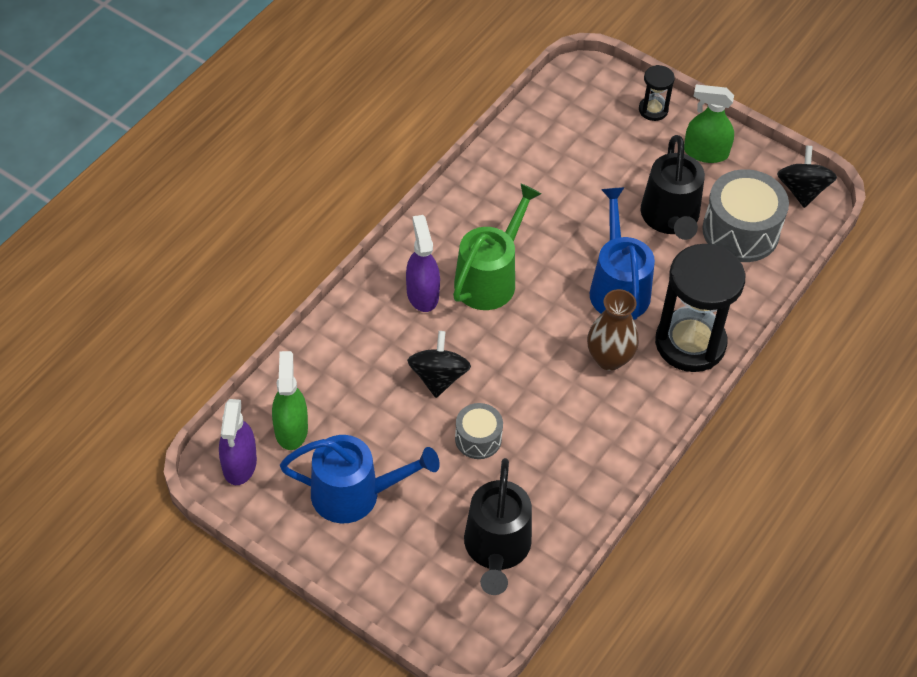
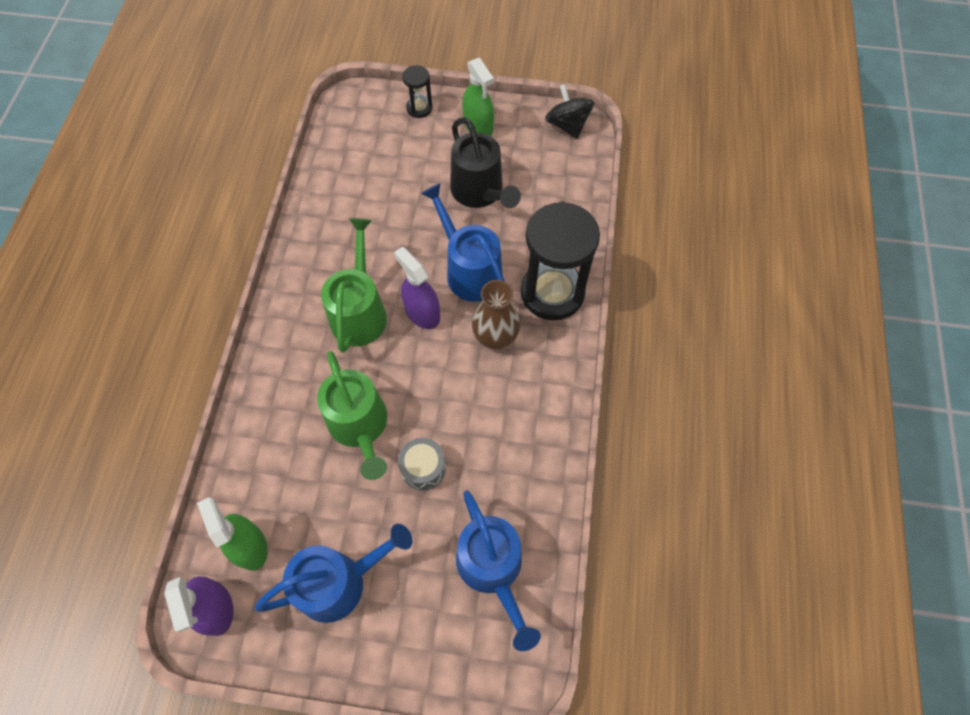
camera: 25 degrees left, 10 degrees up
purple spray bottle [406,215,440,312] -> purple spray bottle moved to [394,247,440,329]
black spinning top [407,331,471,398] -> green watering can [317,351,387,480]
black watering can [464,458,532,595] -> blue watering can [456,490,541,651]
green spray bottle [684,85,734,163] -> green spray bottle turned 105 degrees counterclockwise [462,57,494,136]
grey drum [702,169,789,262] -> none

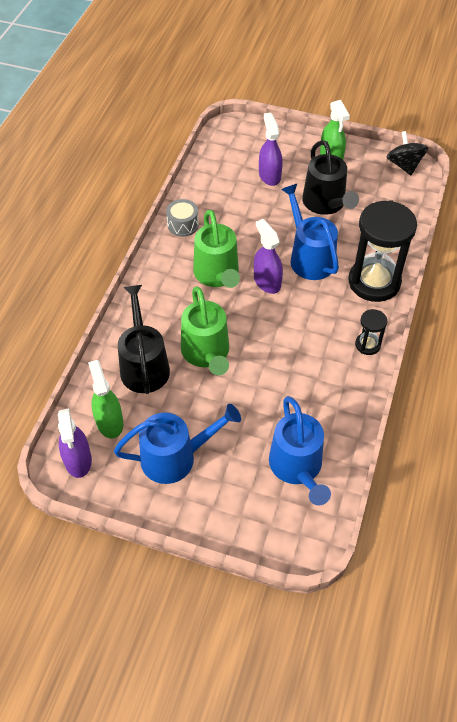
camera: 10 degrees right, 10 degrees down
green watering can [321,218,387,353] -> green watering can turned 150 degrees clockwise [193,210,240,288]
grey drum [398,438,446,491] -> grey drum moved to [166,199,199,237]
black hourglass [402,65,432,118] -> black hourglass moved to [355,309,387,355]
brown vase [472,280,520,350] -> none
none -> black watering can [118,285,170,394]
none -> purple spray bottle [259,112,283,186]

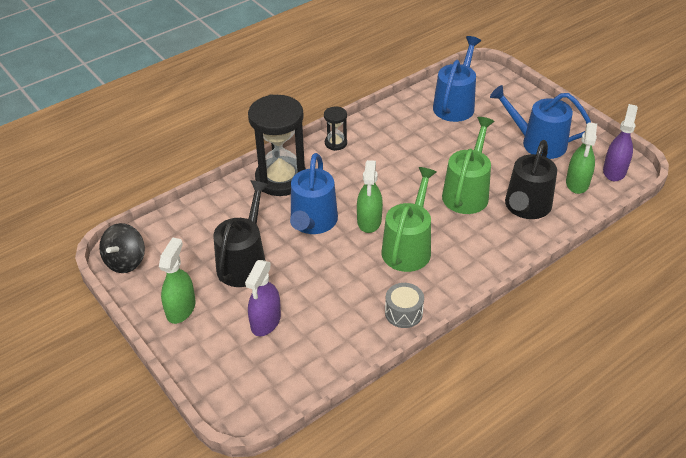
camera: 145 degrees left, 10 degrees down
purple spray bottle [254,219,283,294] -> green spray bottle [357,160,383,233]

